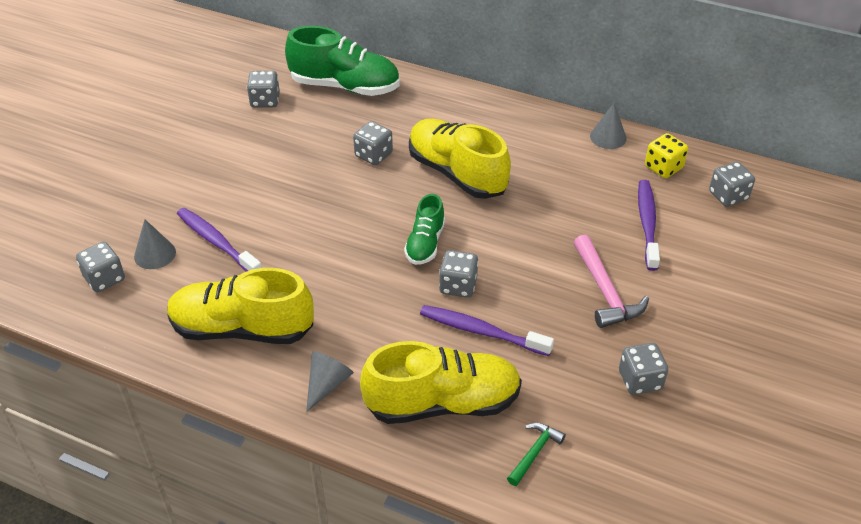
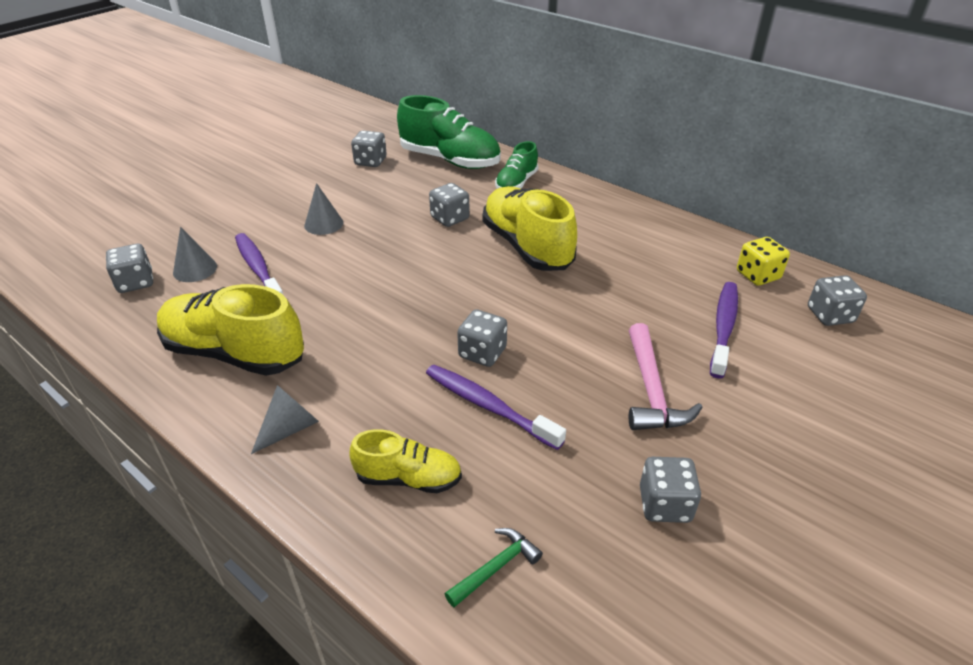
camera: 15 degrees right, 5 degrees down
yellow shoe [360,341,522,424] -> yellow shoe [350,429,462,493], size x0.56
green shoe [404,194,445,265] -> green shoe moved to [495,141,538,189]
grey cone [590,103,627,149] -> grey cone moved to [304,183,344,235]

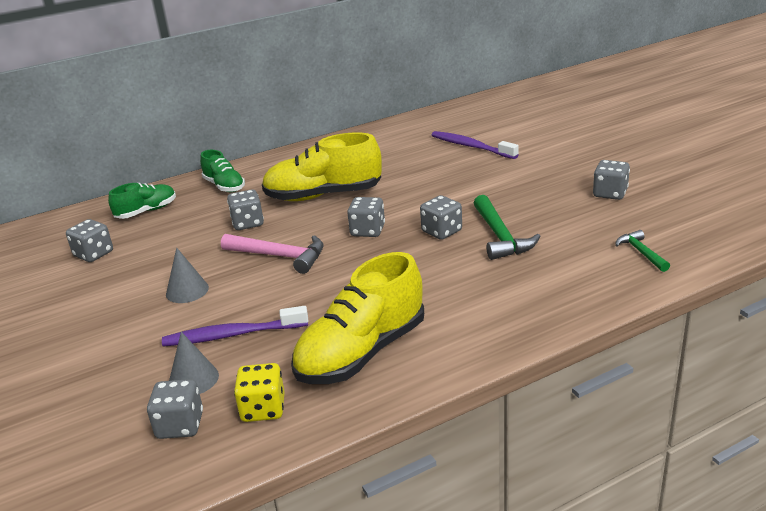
camera: 65 degrees left, 10 degrees down
grey cone [251,385,319,454] -> none
yellow shoe [350,429,462,493] -> none
green shoe [397,95,501,169] -> green shoe [108,183,176,219], size x0.56
purple toothbrush [426,365,566,450] -> green hammer [474,195,541,260]
pink hammer [629,323,703,430] -> pink hammer moved to [221,234,324,274]
yellow dice [737,237,790,286] -> yellow dice moved to [234,363,285,422]
grey dice [808,275,867,326] -> grey dice moved to [347,197,385,237]

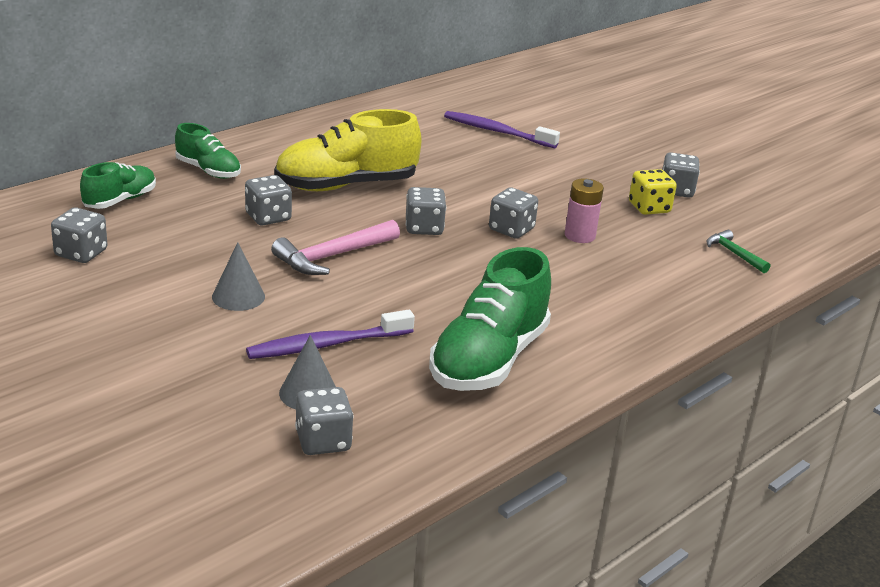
camera: 20 degrees left, 0 degrees up
pink hammer [221,234,324,274] -> pink hammer turned 135 degrees clockwise [271,220,400,275]
yellow dice [234,363,285,422] -> yellow dice moved to [629,169,677,215]
yellow shoe [291,252,424,384] -> green shoe [429,247,551,391]
green hammer [474,195,541,260] -> pink battery [565,178,604,243]

